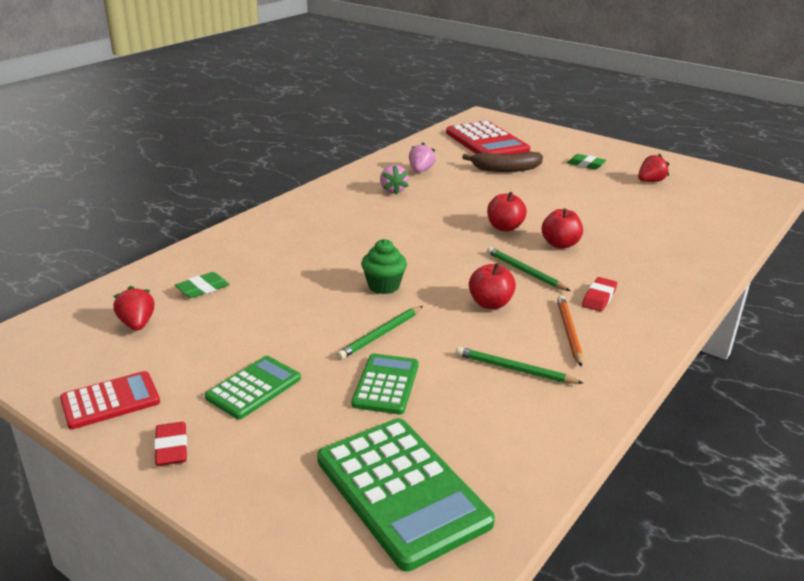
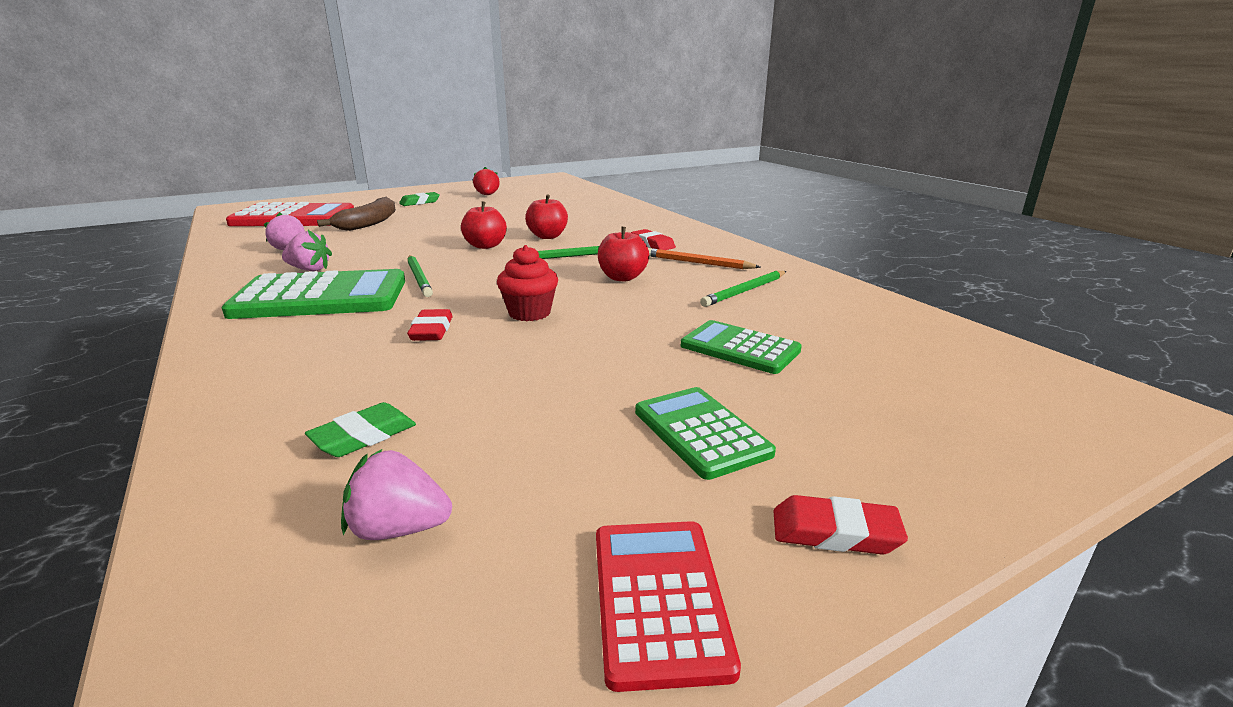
camera: 65 degrees left, 5 degrees down
red strawberry [113,286,155,331] -> pink strawberry [341,449,452,540]
green eraser [175,272,230,298] -> green eraser turned 60 degrees clockwise [305,402,416,457]
green calculator [317,418,495,571] -> green calculator moved to [222,269,405,319]
green pencil [337,306,423,360] -> green pencil moved to [407,255,433,297]
green cupcake [361,239,407,294] -> red cupcake [497,245,558,321]
none -> red eraser [407,309,453,341]

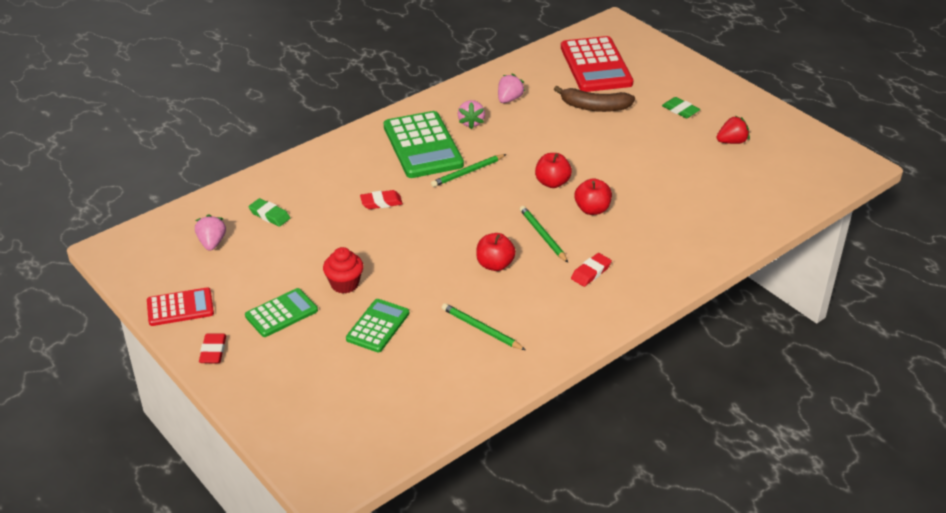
camera: 80 degrees right, 15 degrees up
red cupcake [497,245,558,321] -> red cupcake moved to [323,247,364,294]
orange pencil [648,248,760,269] -> none

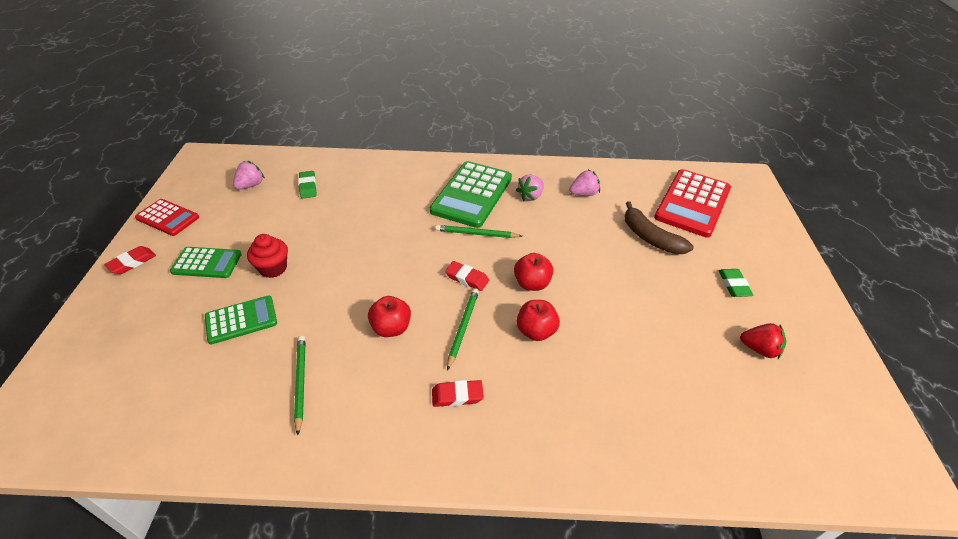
camera: 40 degrees right, 5 degrees up
red eraser [360,190,403,209] -> red eraser moved to [445,261,489,291]

